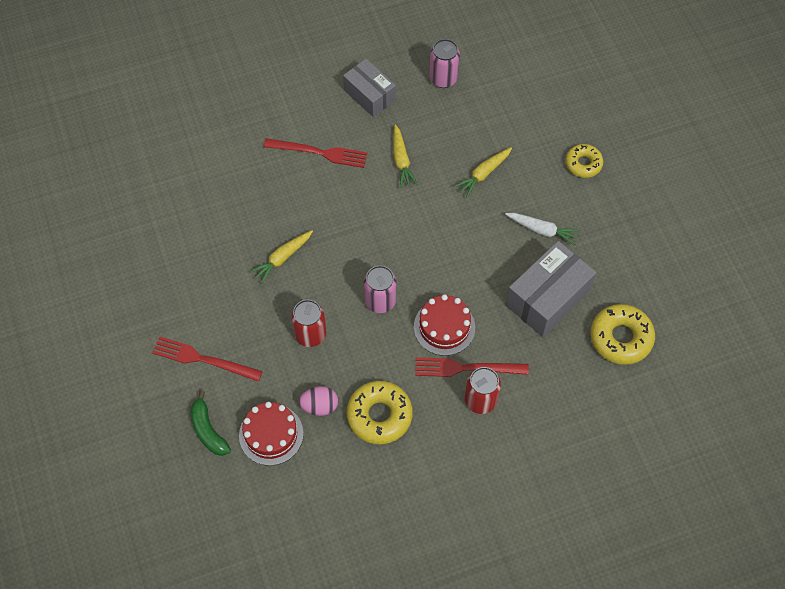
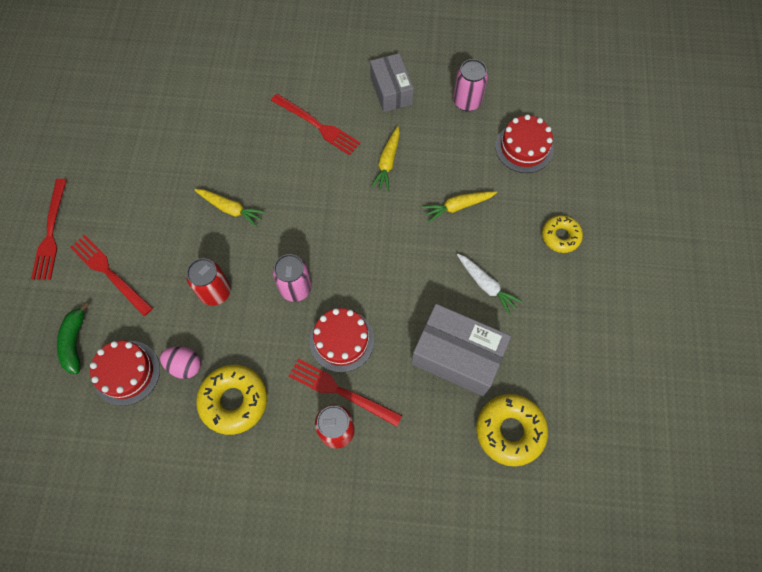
camera: 25 degrees right, 5 degrees up
yellow carrot [249,230,313,284] -> yellow carrot turned 135 degrees counterclockwise [195,189,266,227]
grey box [506,241,597,337] -> grey box turned 45 degrees clockwise [411,304,511,396]
none -> red fork [31,179,67,280]
none -> red cake [495,114,554,173]

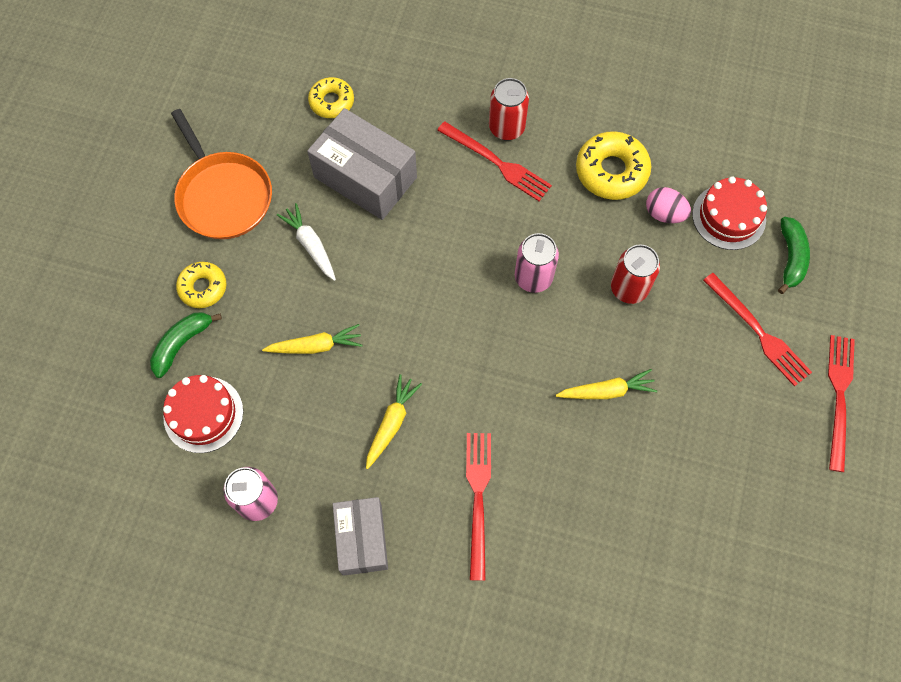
camera: 170 degrees left, 0 degrees up
yellow carrot [195,189,266,227] -> yellow carrot turned 135 degrees clockwise [556,369,657,399]
red fork [271,94,360,155] -> red fork turned 45 degrees clockwise [466,433,491,581]
red cake [309,308,374,373] -> none
yellow donut [476,394,548,466] -> yellow donut [308,77,354,118], size x0.63
none -> green banana [150,312,222,378]
none -> orange pan [171,109,272,239]

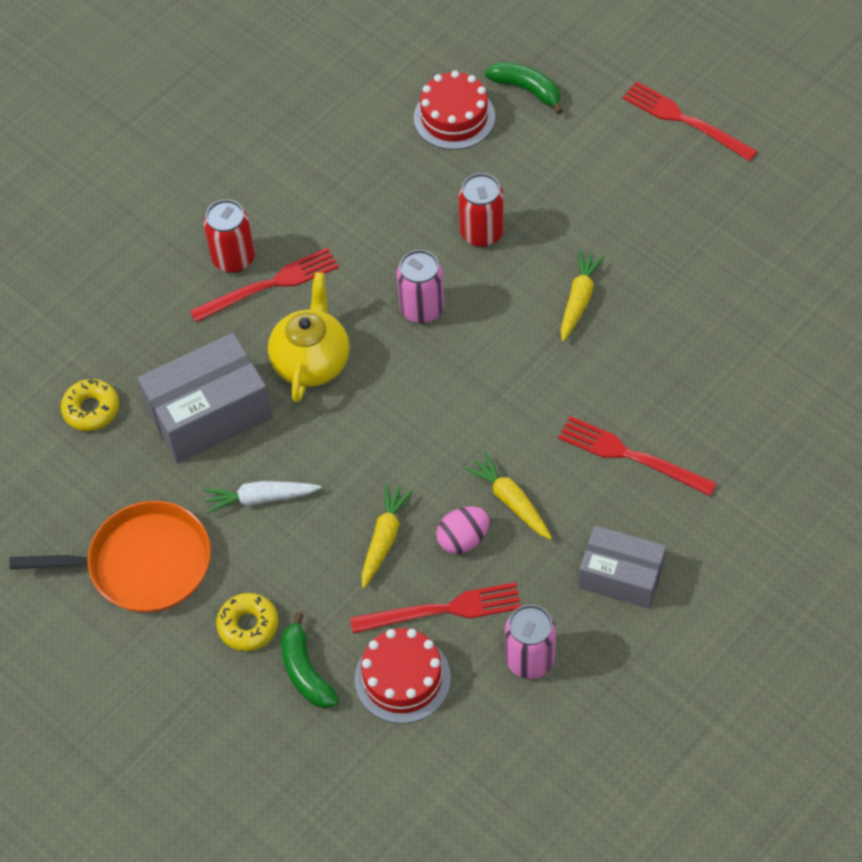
camera: 60 degrees left, 10 degrees down
yellow donut [576,131,651,200] -> none
pink egg [646,187,691,223] -> pink egg moved to [436,506,490,554]
red fork [703,273,812,387] -> red fork moved to [350,582,521,633]
none -> yellow teapot [268,272,350,403]

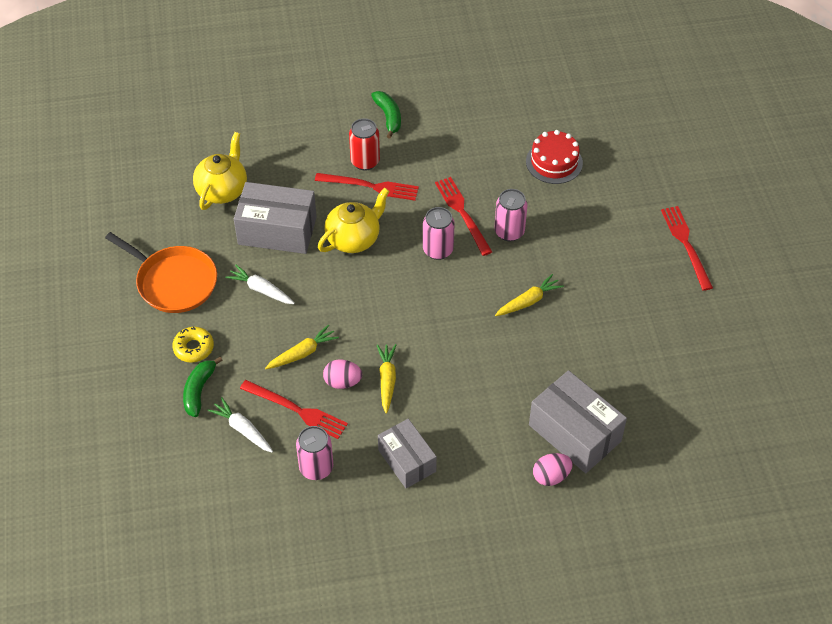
camera: 35 degrees right, 5 degrees down
yellow donut [61,379,119,431] -> yellow teapot [193,132,247,210]
red cake [355,628,451,724] -> white carrot [207,397,273,452]
red can [459,173,504,247] -> pink can [494,189,527,241]
green banana [485,62,563,114] -> green banana moved to [371,91,401,139]
red fork [558,416,717,496] -> red fork moved to [435,177,492,256]
none -> grey box [529,370,627,473]
none -> pink egg [533,453,573,486]

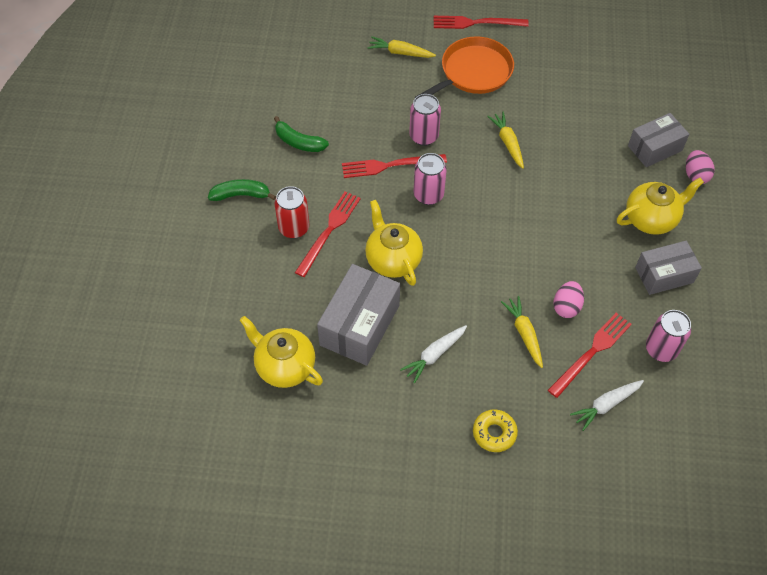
camera: 75 degrees left, 5 degrees up
orange pan [105,232,217,313] -> orange pan moved to [415,36,514,98]
green banana [183,357,223,417] -> green banana moved to [274,116,329,152]
yellow carrot [377,344,396,414] -> yellow carrot moved to [367,36,436,58]
red cake [526,130,583,184] -> none
grey box [529,370,627,473] -> grey box [628,113,689,167], size x0.66
none -> yellow teapot [617,178,704,235]

